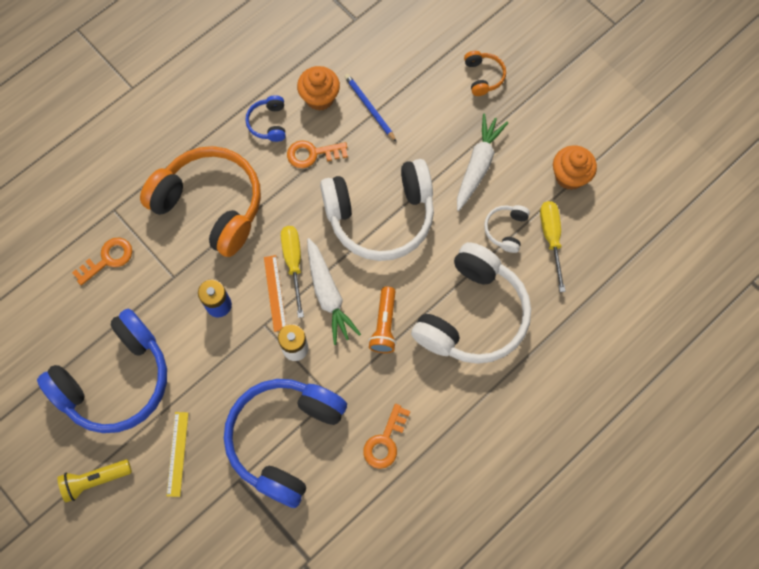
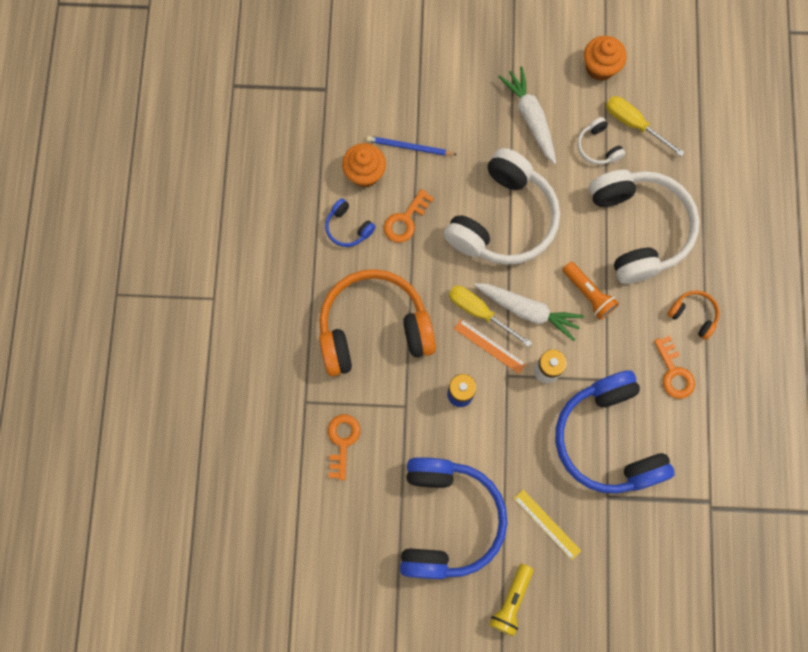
camera: 45 degrees left, 5 degrees up
orange headphones [464,51,506,96] -> orange headphones moved to [667,290,720,340]

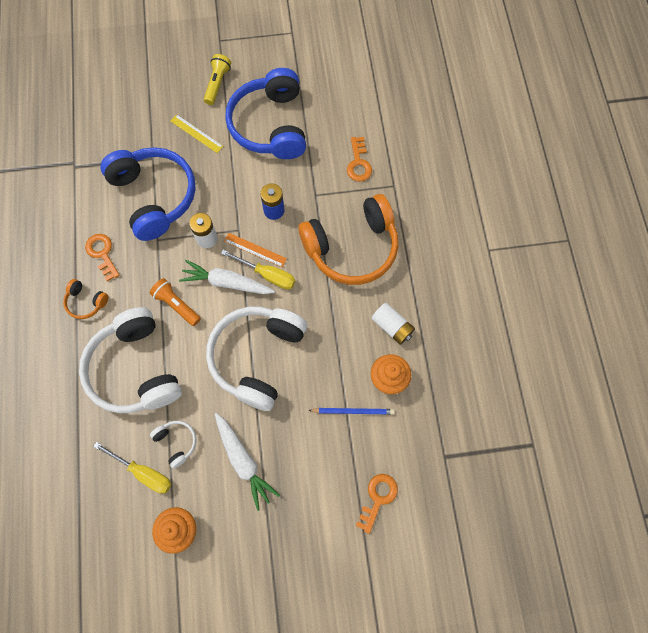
camera: 170 degrees right, 5 degrees down
blue headphones [325,198,376,247] -> white battery [371,303,415,345]
orange key [384,189,434,243] -> orange key moved to [356,474,398,534]

